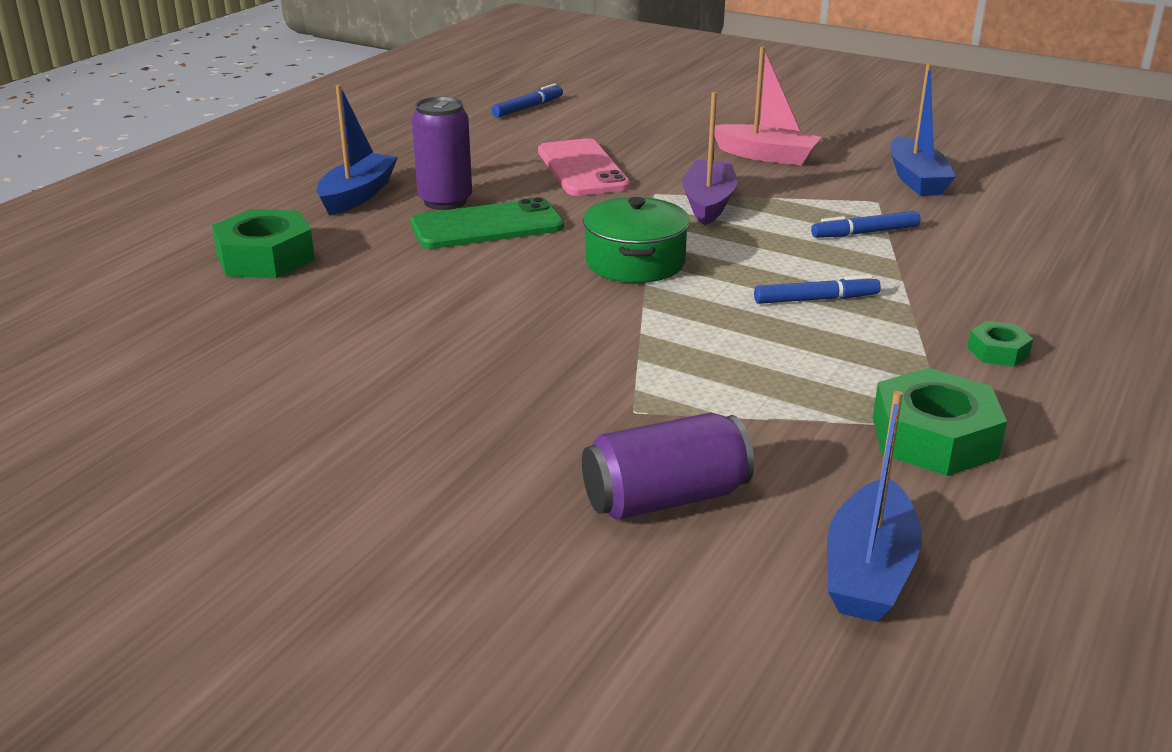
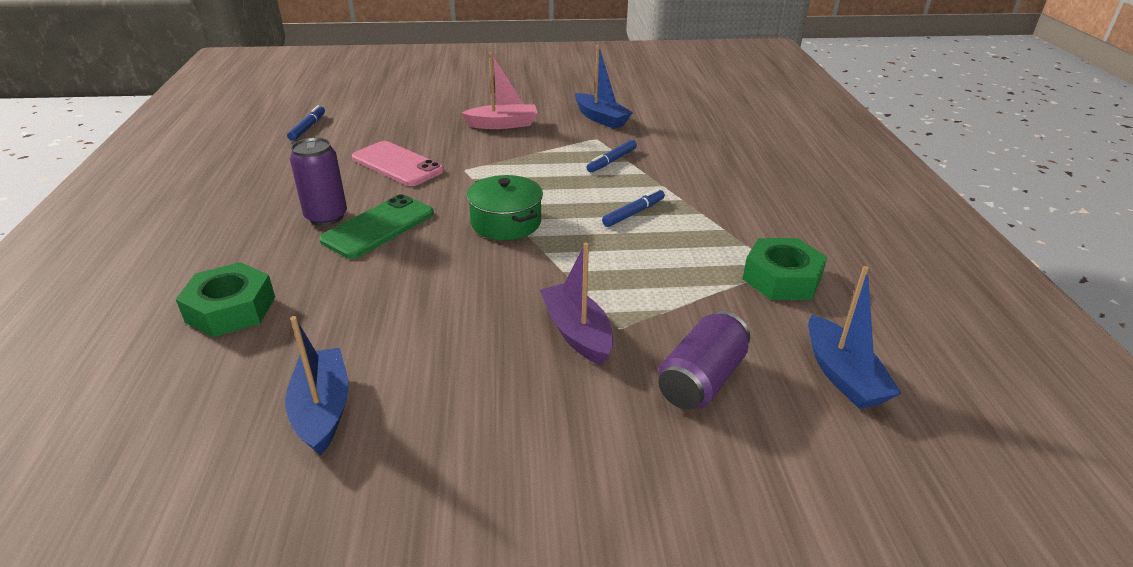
camera: 35 degrees left, 5 degrees up
blue boat [316,85,398,216] -> blue boat moved to [285,316,349,455]
purple boat [682,92,737,225] -> purple boat moved to [540,242,613,365]
green nut [967,321,1033,367] -> none

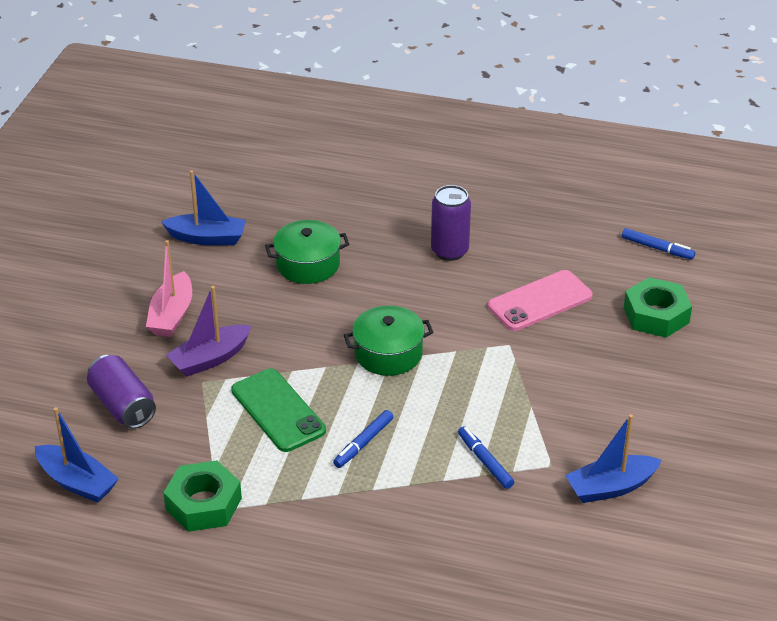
camera: 110 degrees right, 5 degrees up
green nut [176,262,275,337] -> green nut moved to [624,277,692,338]
green phone [319,194,434,259] -> green phone moved to [231,369,326,452]
pink boat [461,52,537,129] -> pink boat moved to [146,240,192,337]
purple boat [540,242,613,365] -> purple boat turned 150 degrees clockwise [166,286,252,377]
blue marker [602,189,665,227] -> blue marker turned 60 degrees clockwise [333,410,393,468]
blue boat [808,266,902,409] -> blue boat turned 150 degrees counterclockwise [35,407,119,503]
none -> green pot [265,220,349,284]

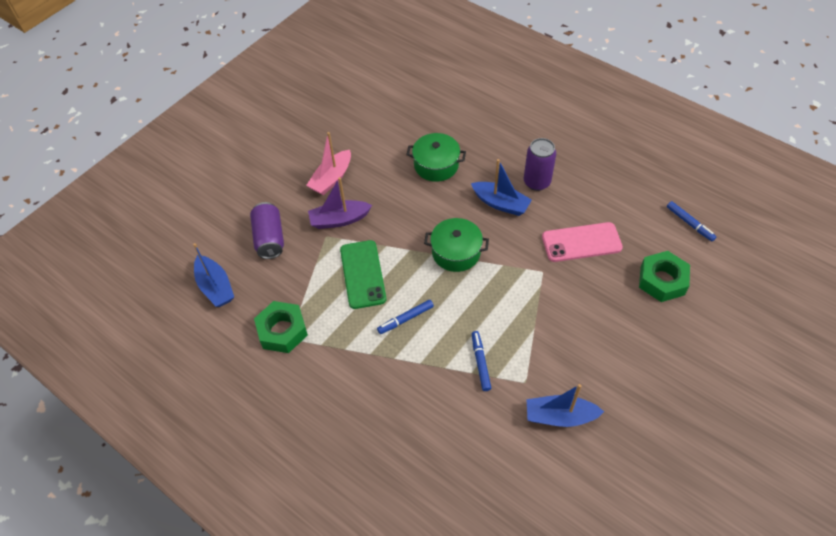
camera: 25 degrees right, 15 degrees up
blue boat [161,170,246,245] -> blue boat moved to [471,159,532,216]

